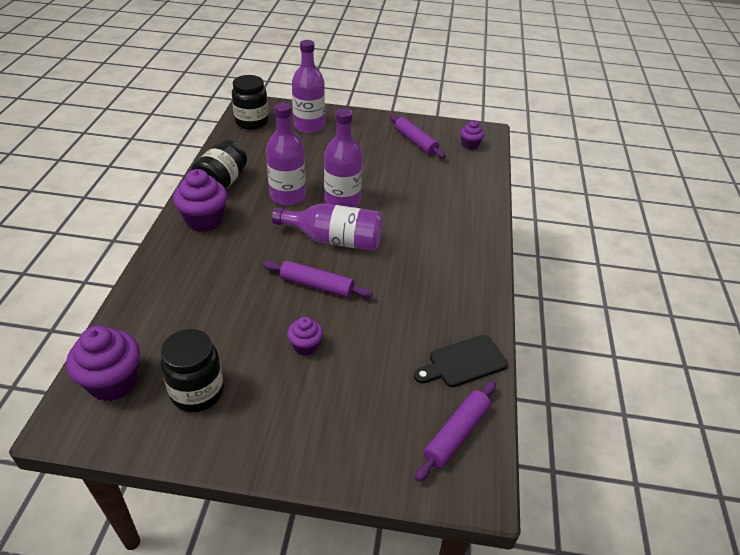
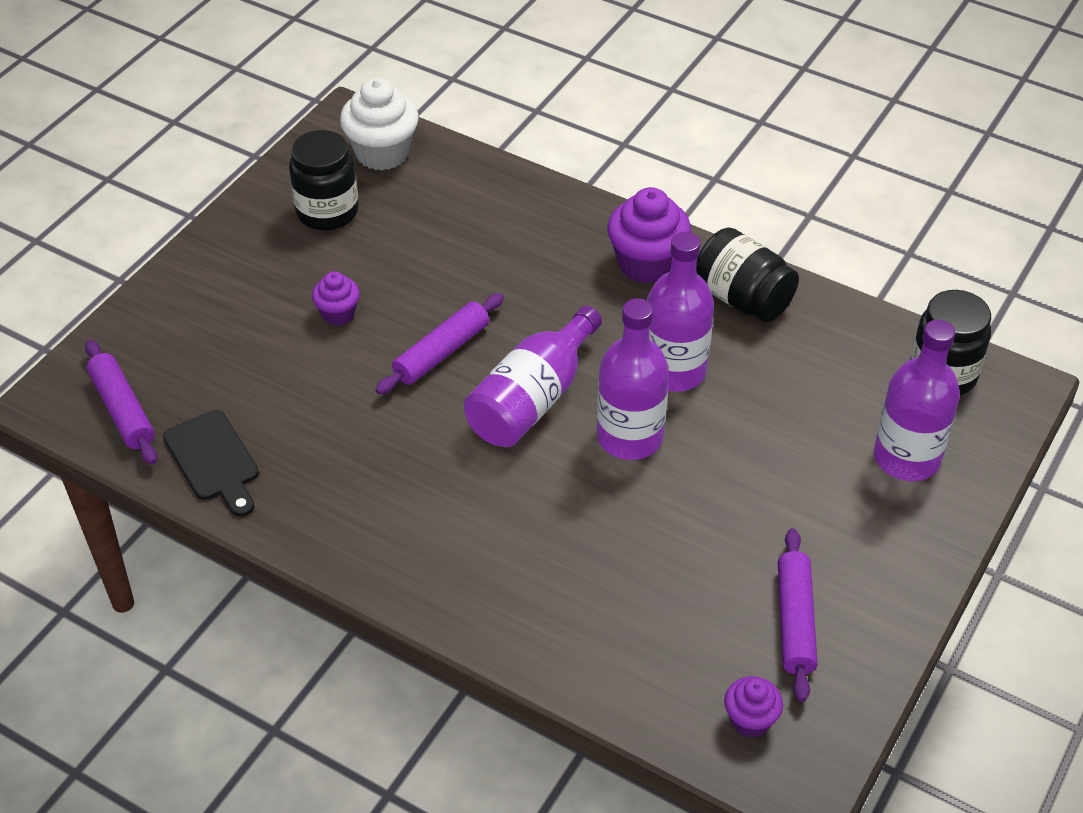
camera: 115 degrees right, 5 degrees up
purple cupcake [66,326,140,401] -> white cupcake [340,78,419,170]
purple rolling pin [389,115,446,158] -> purple rolling pin turned 75 degrees counterclockwise [778,528,818,702]
black cutting board [414,335,508,387] -> black cutting board turned 150 degrees clockwise [163,410,259,517]

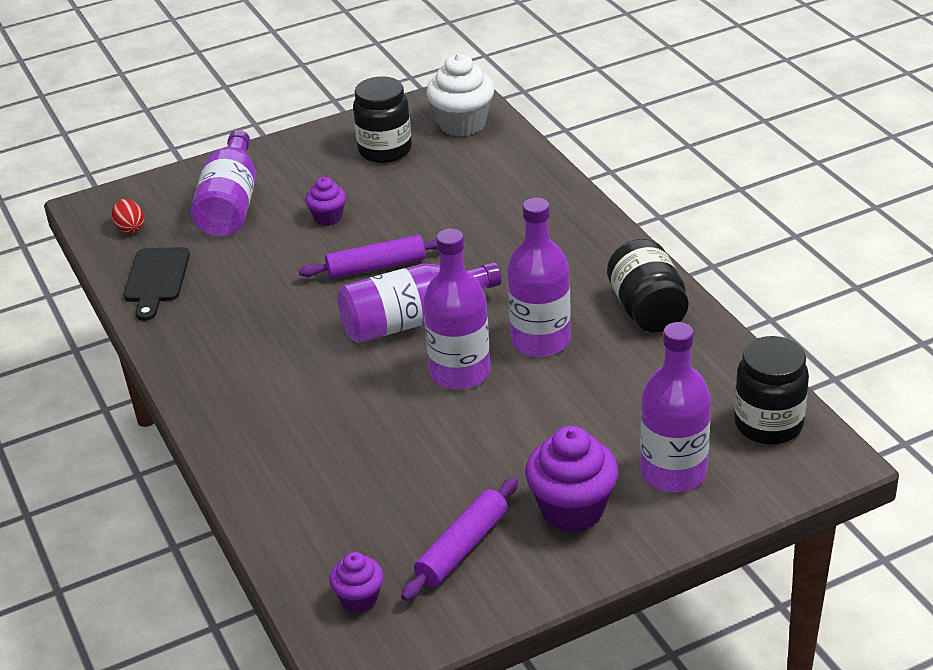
camera: 35 degrees right, 10 degrees down
purple rolling pin [85,340,157,465] -> red egg [112,199,144,233]
purple cupcake [607,187,691,284] -> purple cupcake moved to [525,426,618,532]
none -> purple bottle [190,130,256,237]

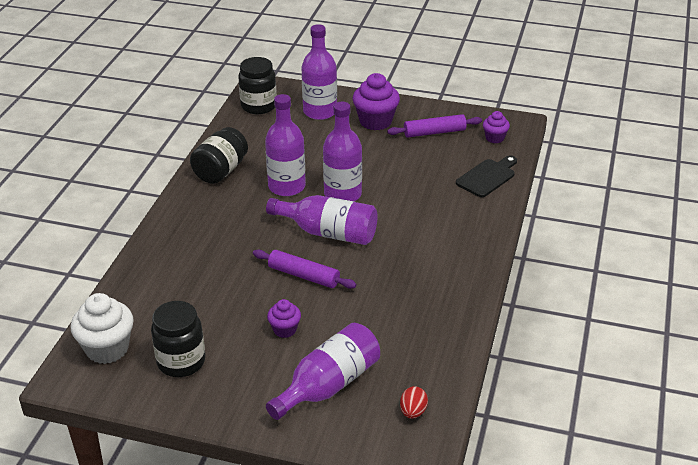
camera: 140 degrees left, 0 degrees up
black cutting board [124,247,190,321] -> black cutting board moved to [456,156,517,197]

